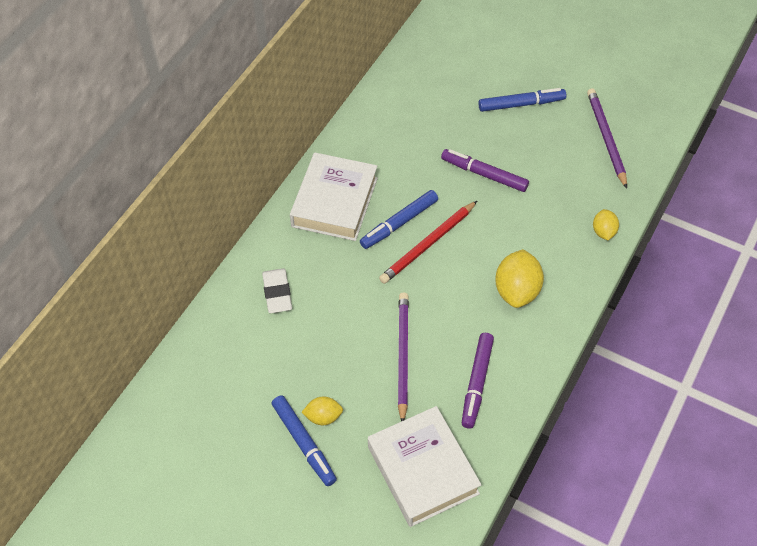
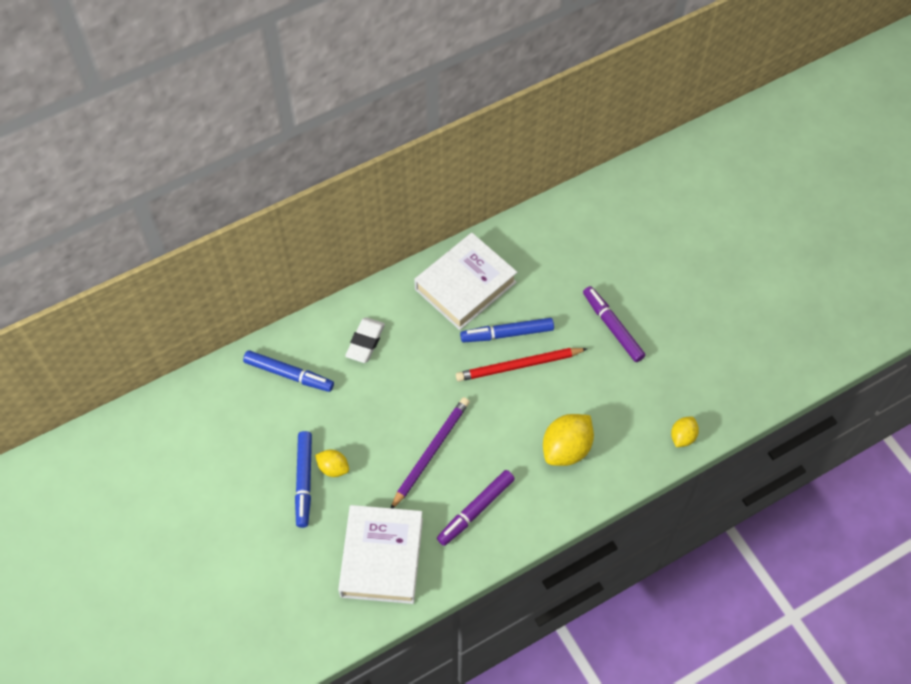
camera: 30 degrees right, 5 degrees up
blue marker [478,88,566,112] -> blue marker moved to [243,350,334,392]
purple pencil [587,88,627,189] -> none

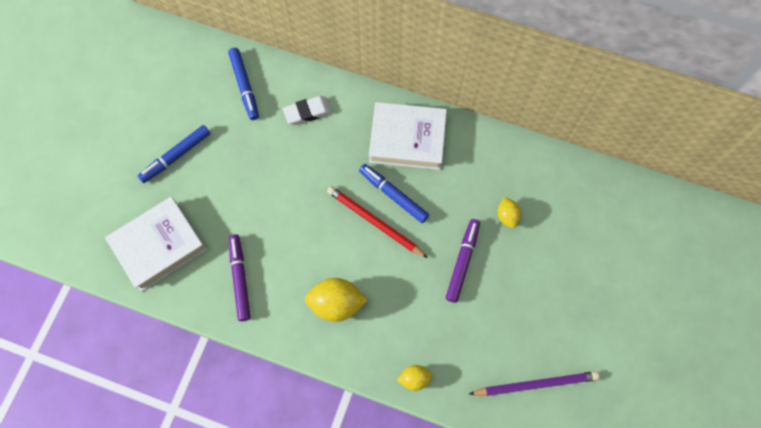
camera: 50 degrees right, 10 degrees up
yellow lemon [315,450,349,477] -> yellow lemon moved to [498,197,521,228]
purple pencil [391,397,470,508] -> purple pencil moved to [469,371,599,396]
purple marker [437,470,515,546] -> purple marker turned 75 degrees clockwise [229,234,250,321]

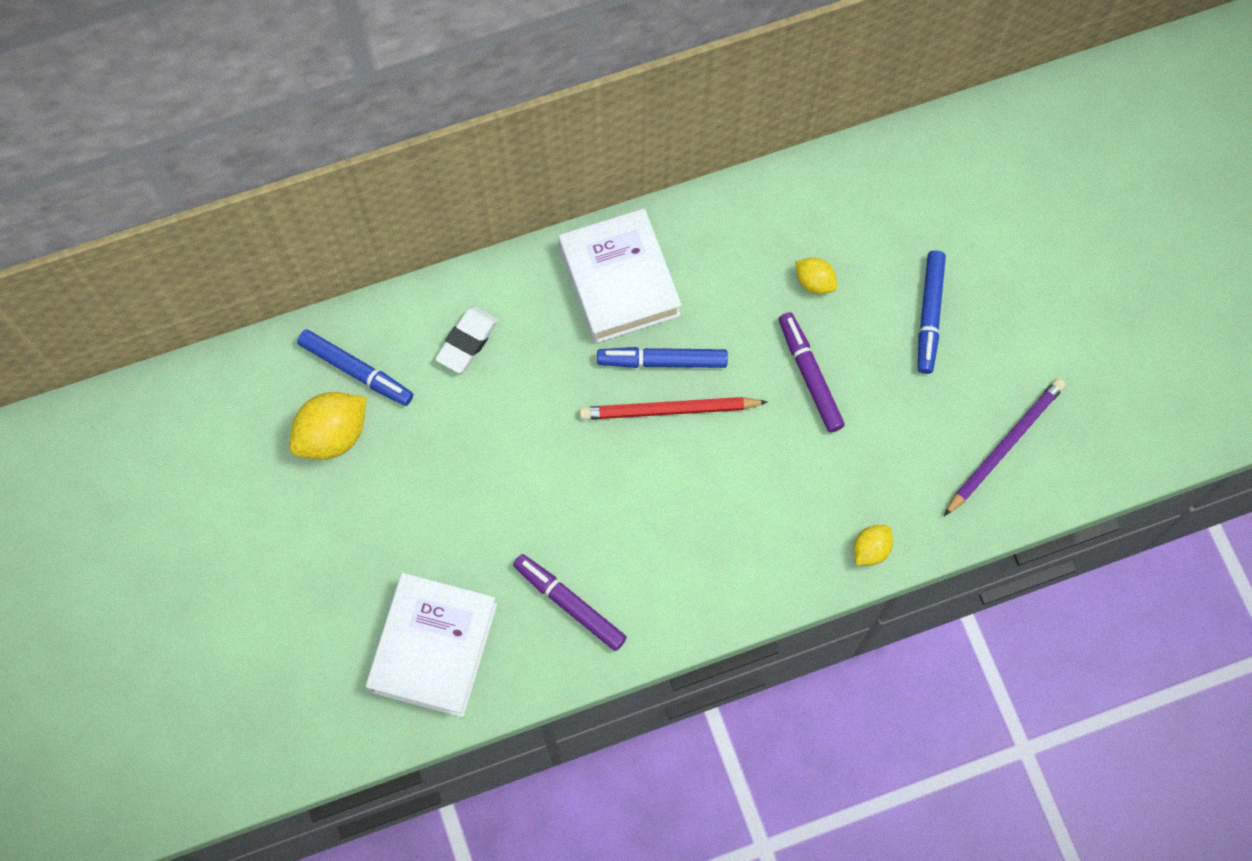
camera: 40 degrees left, 0 degrees up
blue marker [138,125,210,183] -> blue marker moved to [918,250,946,374]
yellow lemon [305,278,368,322] -> yellow lemon moved to [289,392,367,460]
white book [369,102,447,170] -> white book turned 75 degrees counterclockwise [559,208,682,343]

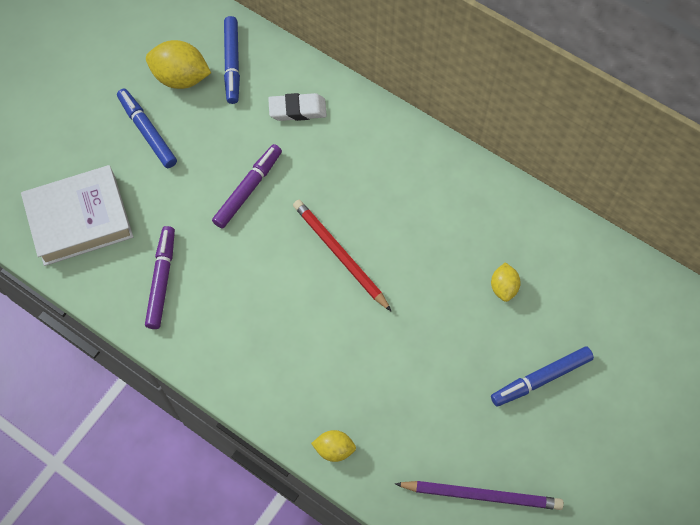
camera: 55 degrees right, 5 degrees down
white book [559,208,682,343] -> none
blue marker [597,347,728,368] -> blue marker moved to [117,89,177,168]
purple marker [779,312,845,433] -> purple marker moved to [212,144,282,229]

